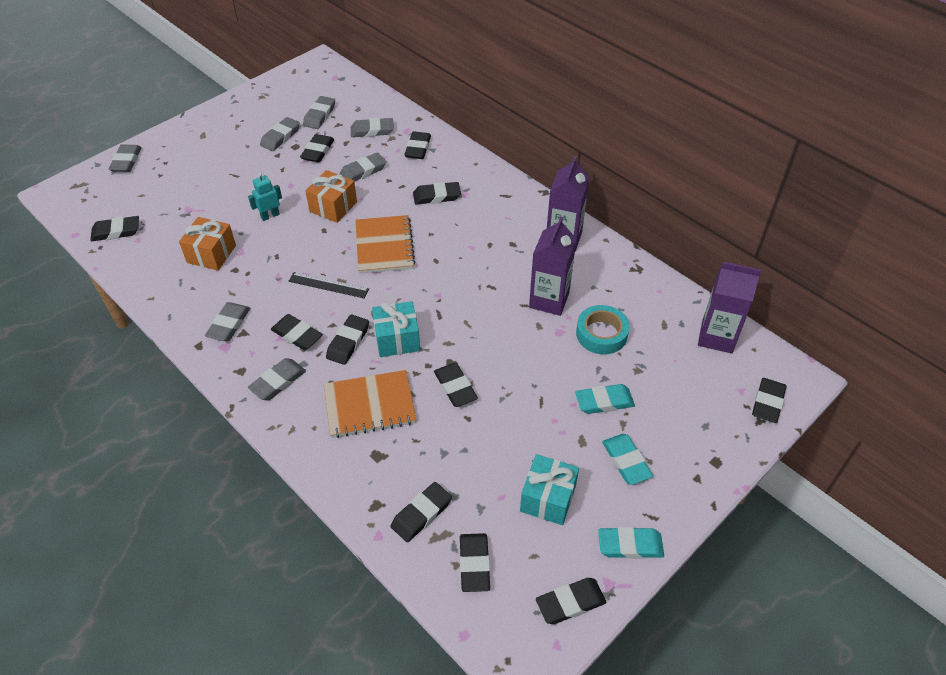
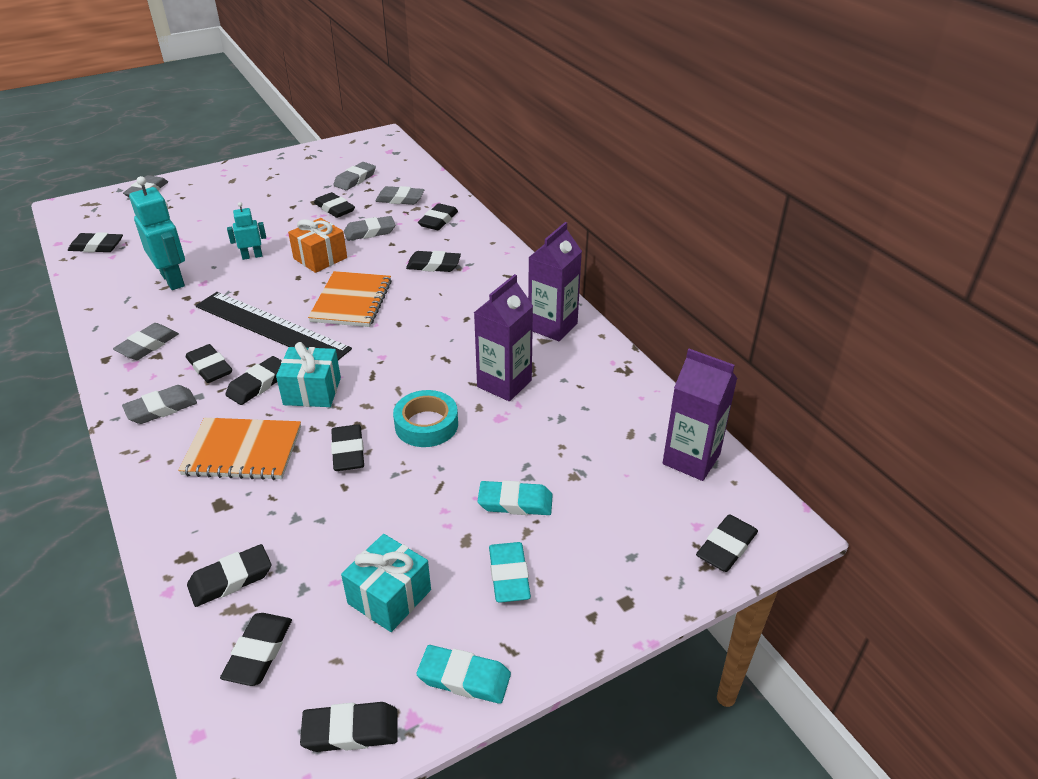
camera: 15 degrees right, 10 degrees down
orange gift [179,217,236,271] -> turquoise robot [129,176,185,290]
grey eraser [260,117,300,151] -> none
black ruler [289,272,369,299] -> black ruler [195,292,352,360], size x1.98
black eraser [300,134,334,163] -> black eraser turned 75 degrees counterclockwise [314,192,355,218]
turquoise tape [576,305,630,354] -> turquoise tape moved to [393,390,458,447]

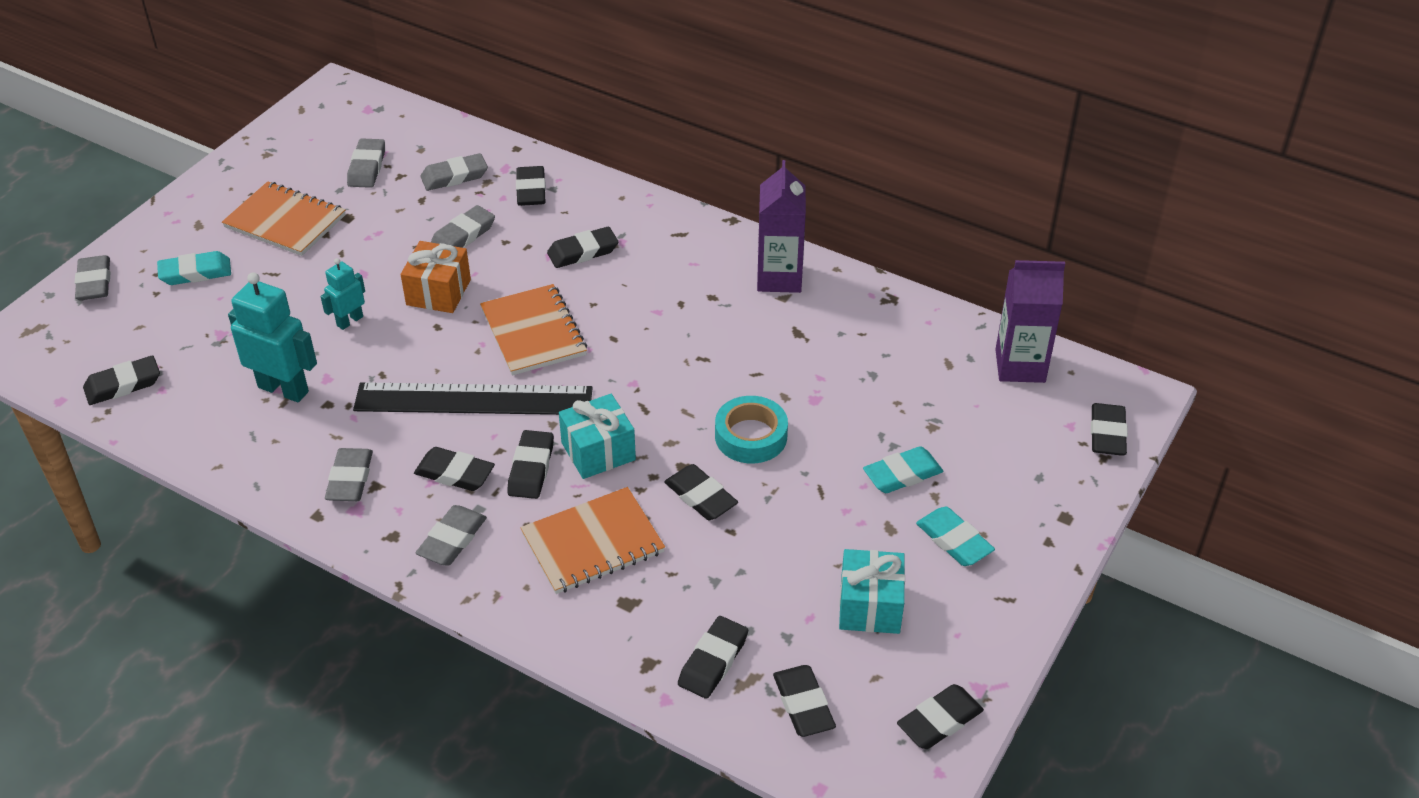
camera: 30 degrees left, 5 degrees up
black eraser [314,192,355,218] -> none
turquoise eraser [416,645,511,704] -> turquoise eraser moved to [157,251,231,285]
purple carton [474,274,533,401] -> none
none -> orange notebook [222,181,346,256]

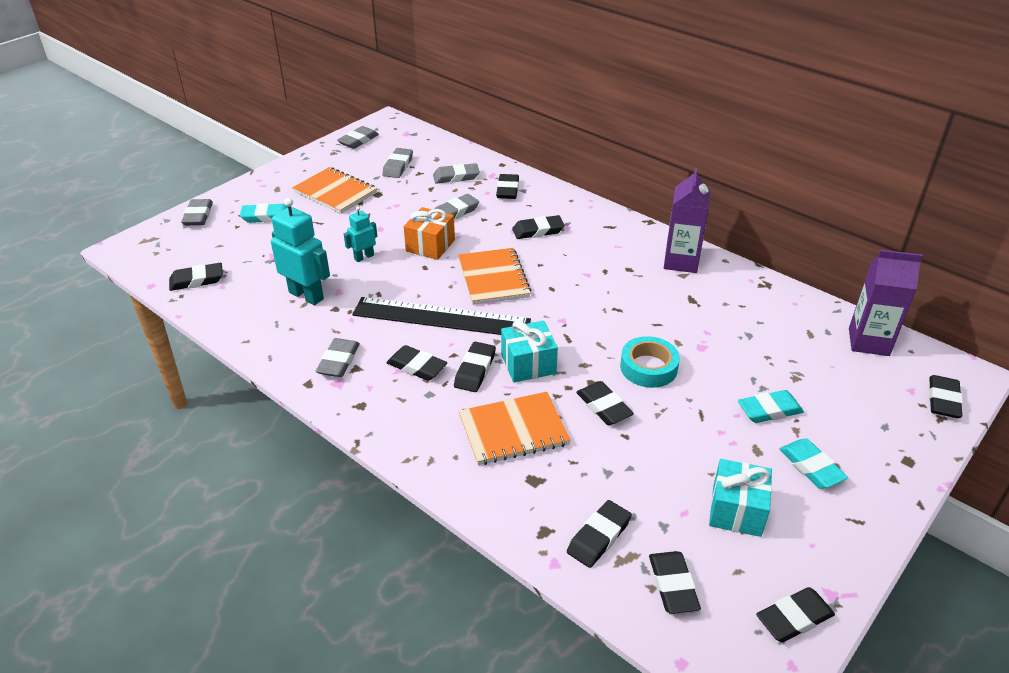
camera: 10 degrees right, 5 degrees down
grey eraser [416,505,487,566] -> grey eraser moved to [337,126,379,149]

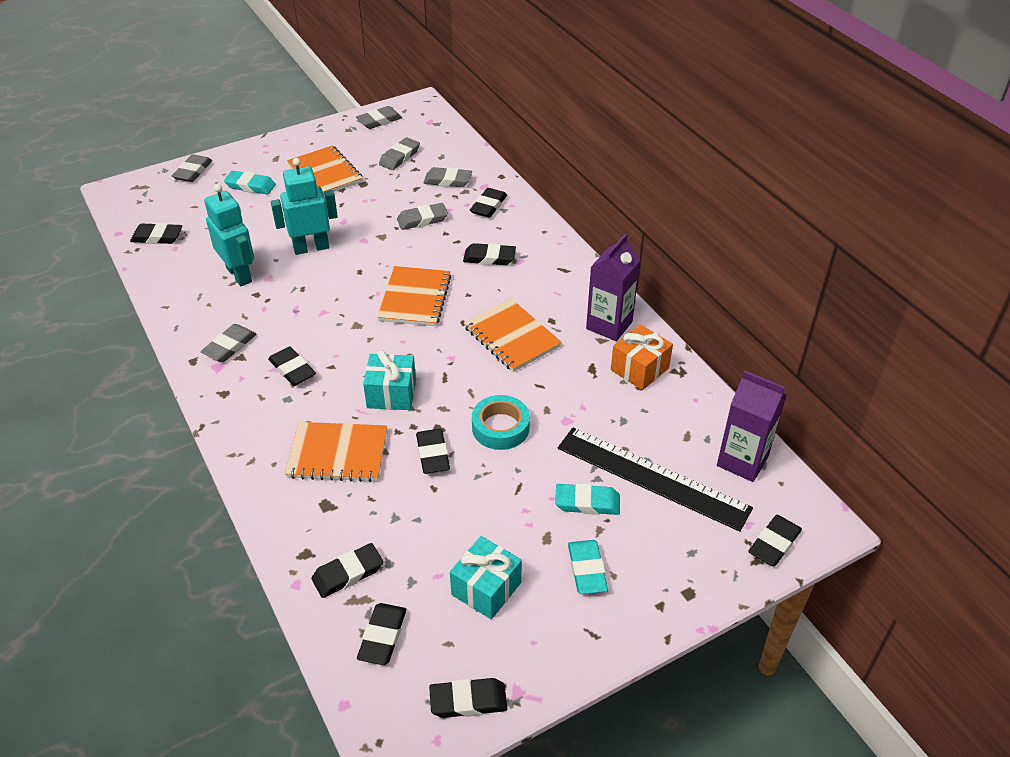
camera: 20 degrees right, 5 degrees up
turquoise robot [344,206,377,262] -> turquoise robot [271,158,338,255], size x1.80
black ruler [352,297,531,335] -> black ruler moved to [558,428,753,532]
orange gift [404,207,455,260] -> orange gift moved to [611,324,673,390]
black eraser [454,342,496,392] -> none
none -> orange notebook [464,299,562,372]

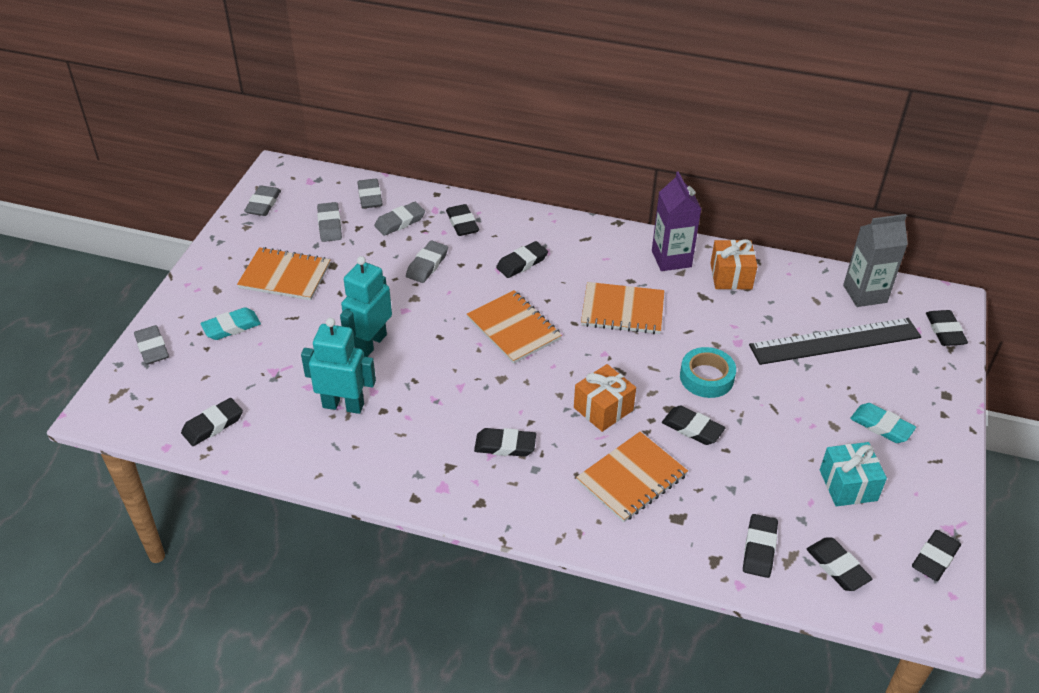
camera: 45 degrees left, 0 degrees up
grey eraser [200,324,257,362] -> grey eraser moved to [358,178,382,208]
turquoise gift [363,350,416,410] -> orange gift [574,364,636,432]
turquoise eraser [555,483,620,515] -> none
purple carton [717,370,786,482] -> grey carton [843,214,908,307]

